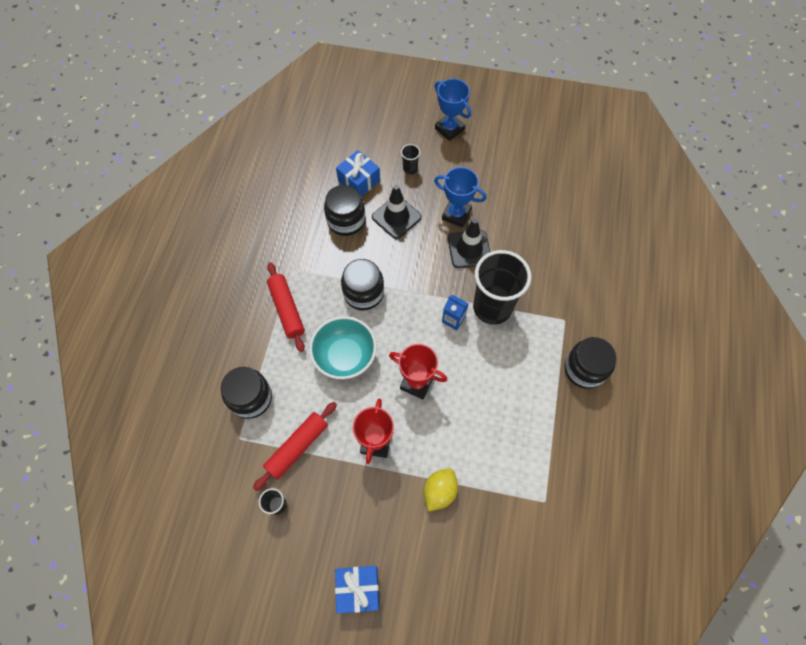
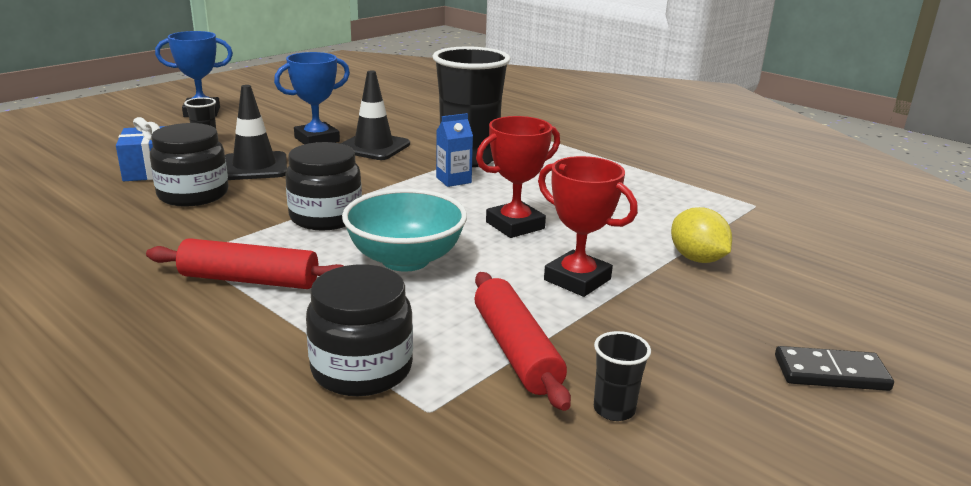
camera: 60 degrees left, 40 degrees down
blue gift [335,566,380,614] -> black domino [775,346,894,391]
black jar [564,337,617,389] -> none

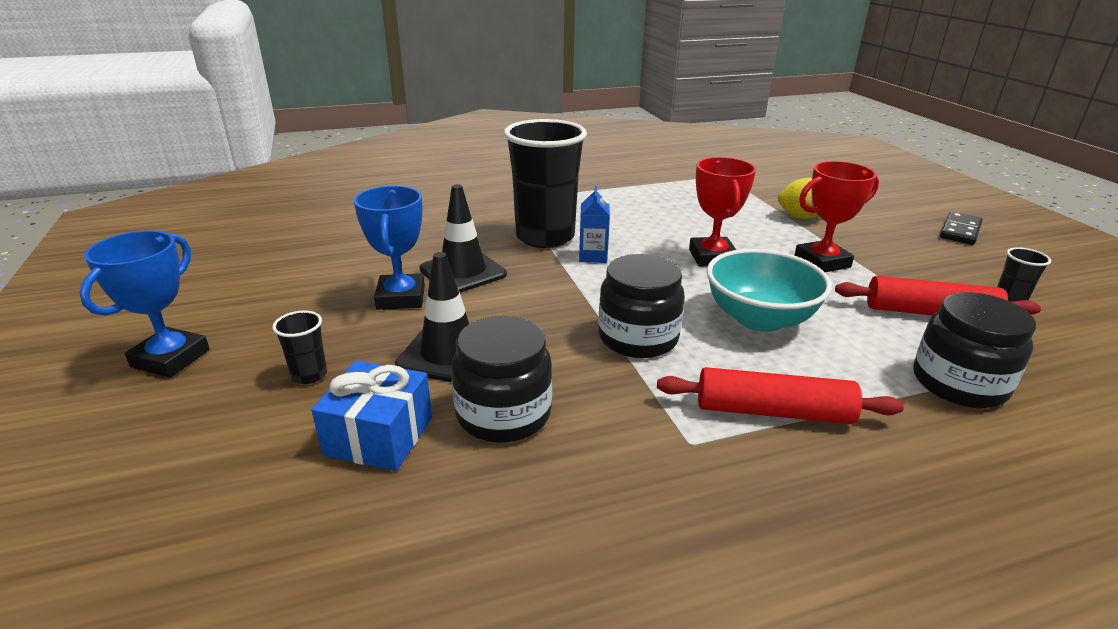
camera: 60 degrees left, 5 degrees up
red rolling pin [146,238,344,289] -> red rolling pin turned 60 degrees clockwise [657,367,904,424]

